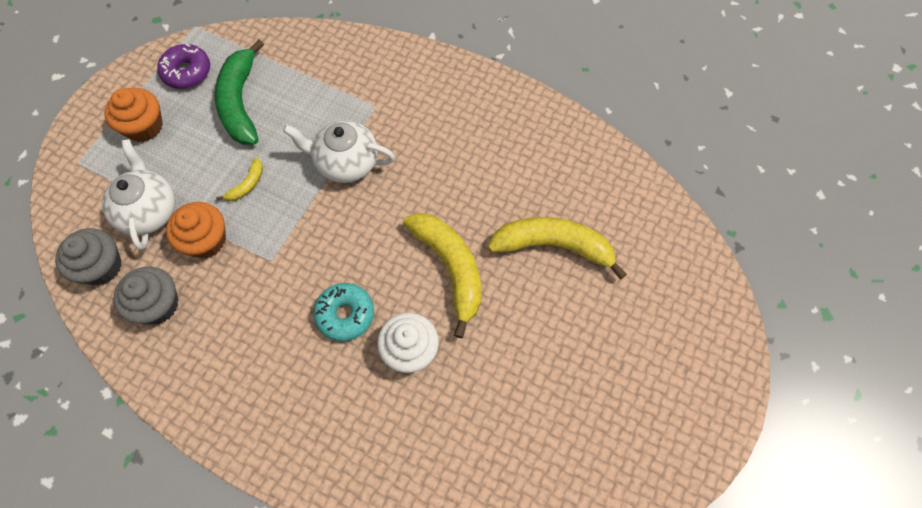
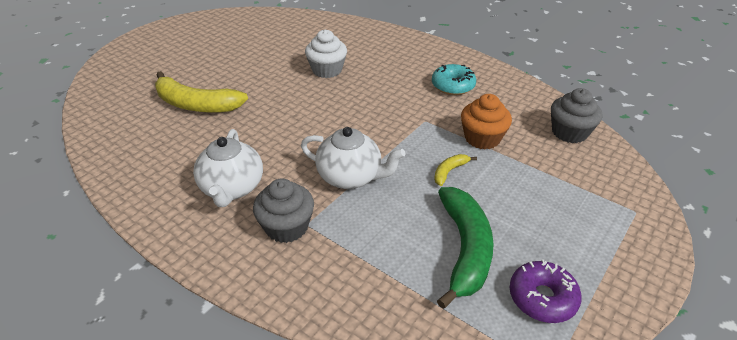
camera: 170 degrees left, 25 degrees down
white teapot [102,139,175,250] -> white teapot moved to [193,129,263,207]
orange cupcake [104,88,163,142] -> none
grey cupcake [113,267,178,325] -> grey cupcake moved to [253,178,314,243]
turquoise donut [313,283,374,341] -> turquoise donut moved to [432,64,476,95]
yellow banana [403,213,481,338] -> none

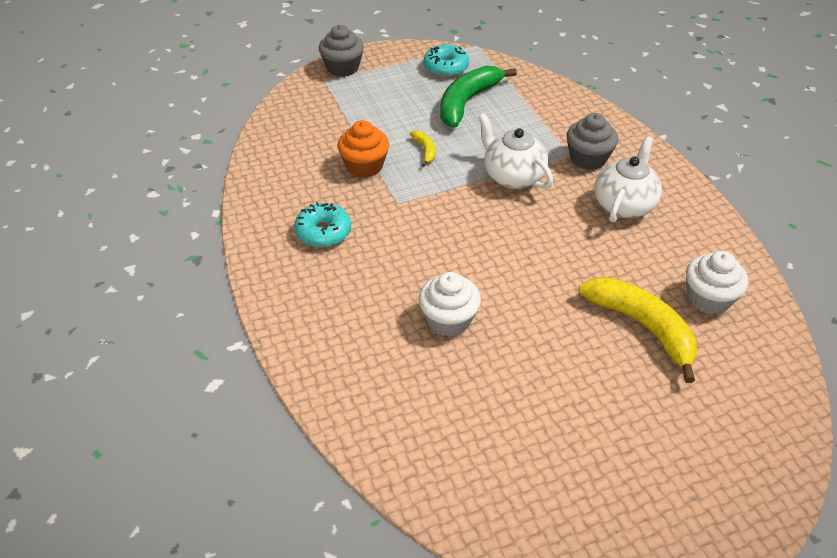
camera: 150 degrees left, 5 degrees up
yellow banana [434,154,477,186] -> yellow banana turned 90 degrees counterclockwise [410,130,435,167]
purple donut [510,259,582,323] -> turquoise donut [424,44,469,77]
grey cupcake [551,88,603,143] -> grey cupcake moved to [319,25,364,77]
none -> white cupcake [686,251,748,314]

